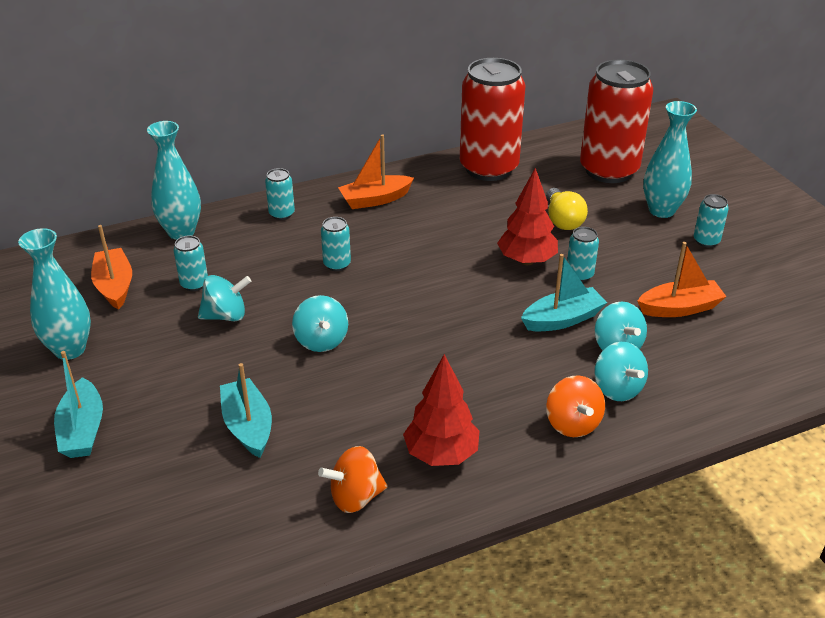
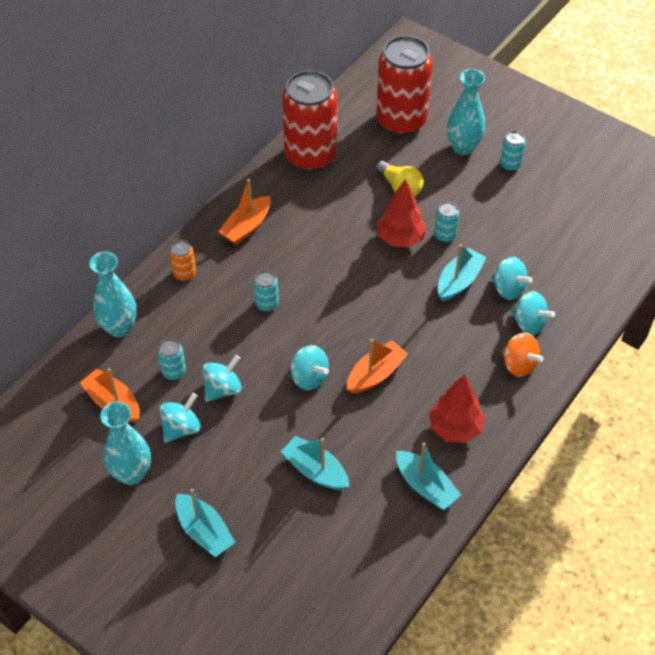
camera: 30 degrees left, 15 degrees up
turquoise can [265,168,295,220] -> orange can [170,240,196,281]
orange spinning top [318,446,387,513] -> turquoise boat [396,443,461,510]
orange boat [638,242,727,317] -> orange boat moved to [347,339,408,393]
none -> turquoise spinning top [160,393,201,443]

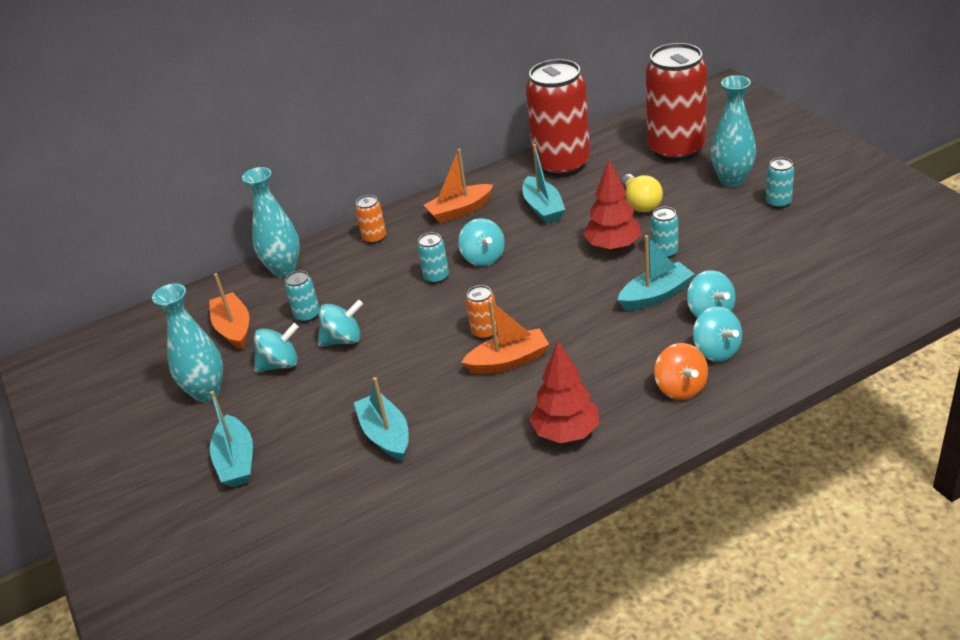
camera: 30 degrees right, 15 degrees down
turquoise spinning top [291,345,329,390] -> turquoise spinning top moved to [458,218,505,266]
turquoise boat [396,443,461,510] -> turquoise boat moved to [522,144,565,224]
none -> orange can [466,285,497,339]

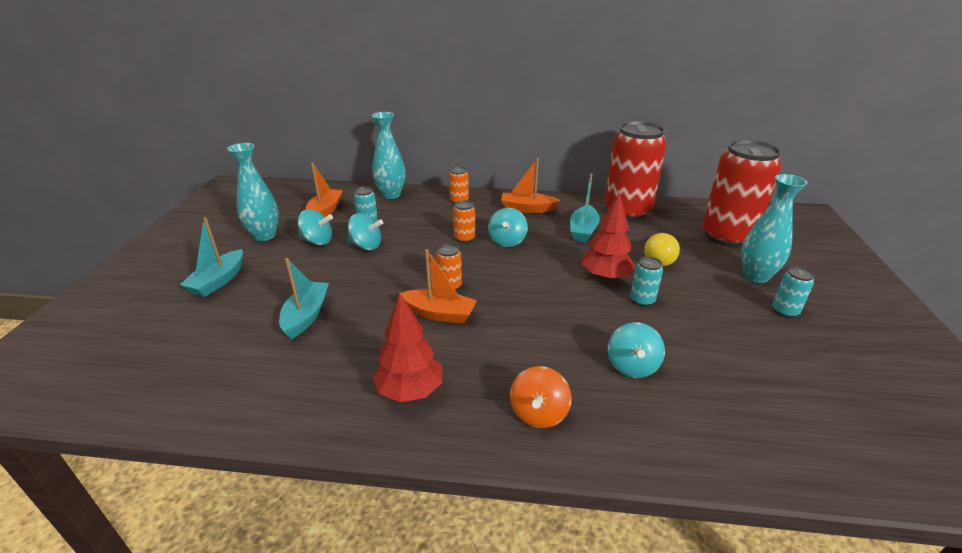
camera: 30 degrees right, 5 degrees down
turquoise can [417,232,449,284] -> orange can [453,200,475,243]
turquoise boat [618,235,694,311] -> none
turquoise spinning top [693,306,742,362] -> none

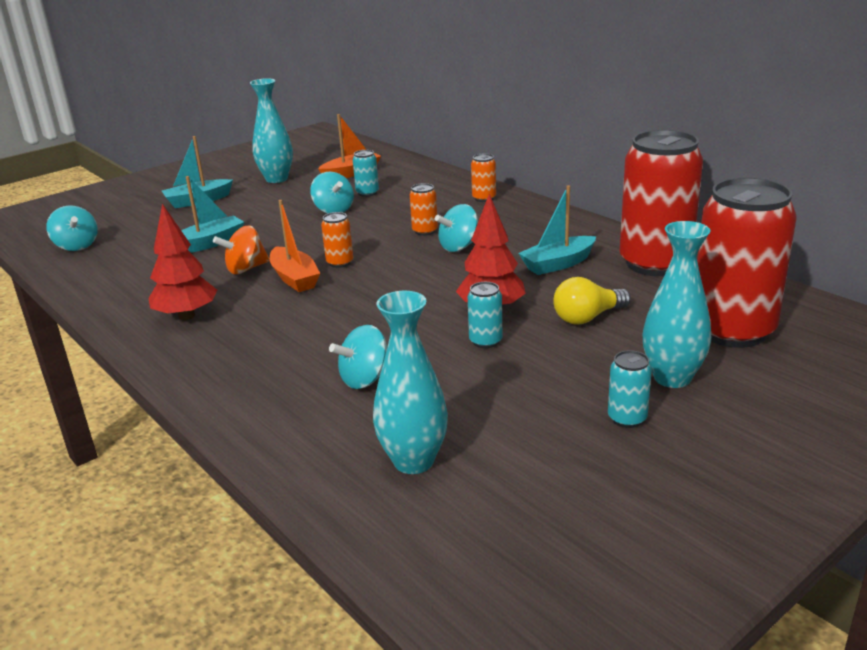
camera: 45 degrees right, 5 degrees down
turquoise spinning top [298,209,333,245] -> turquoise spinning top moved to [46,205,98,251]
turquoise vase [372,112,406,199] -> turquoise vase moved to [373,291,448,474]
orange boat [501,158,560,213] -> none
orange spinning top [510,366,572,428] -> orange spinning top moved to [213,226,270,274]

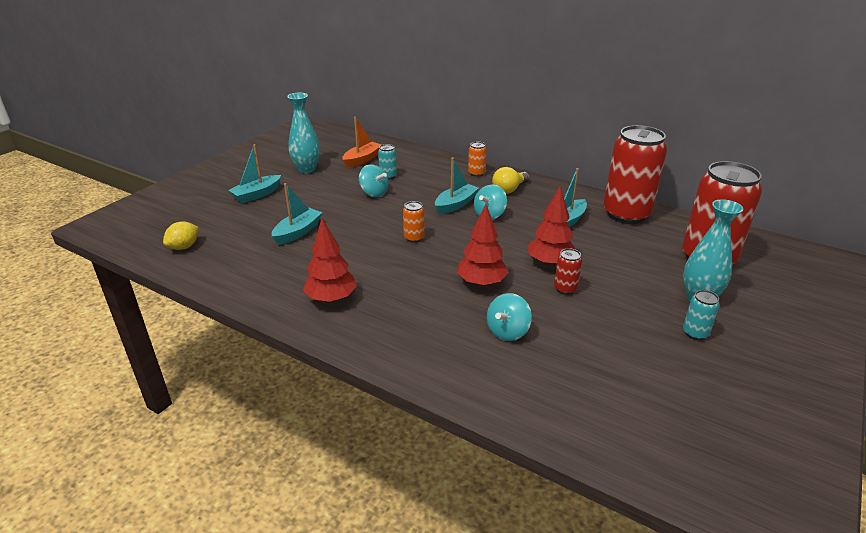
camera: 20 degrees left, 5 degrees up
turquoise spinning top [46,205,98,251] -> yellow lemon [163,221,199,250]
orange spinning top [213,226,270,274] -> none
orange boat [270,200,320,292] -> none
turquoise vase [373,291,448,474] -> none
orange can [410,183,438,236] -> turquoise boat [435,157,479,214]
turquoise can [468,282,502,348] -> red can [554,248,582,295]
yellow light bulb [553,277,631,324] -> yellow light bulb moved to [492,167,530,194]
none -> red tree [457,204,508,287]

